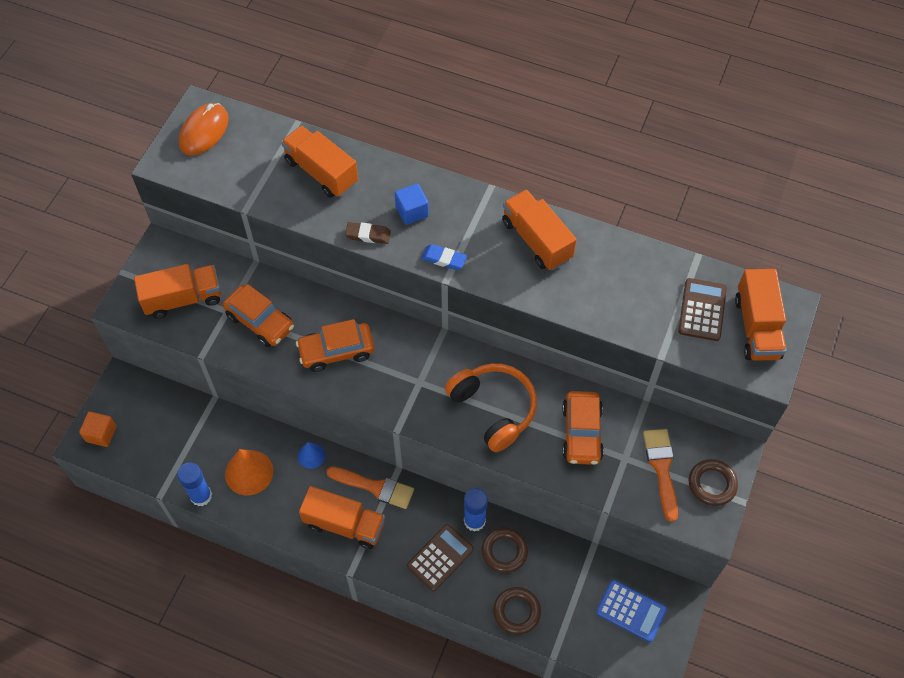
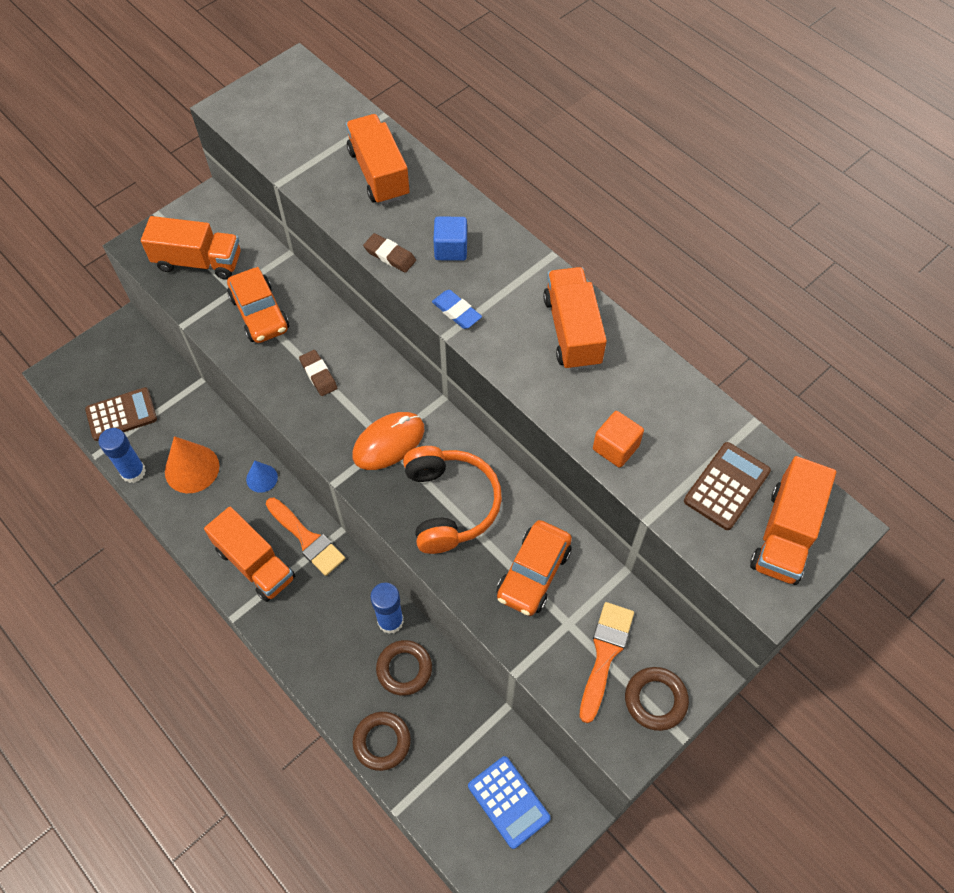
camera: 25 degrees right, 0 degrees up
orange cube [79,412,116,447] -> orange cube moved to [593,411,644,468]
orange mouse [179,103,228,156] -> orange mouse moved to [352,412,424,470]
orange car [296,319,374,372] -> brown eraser [299,350,337,396]
brown calculator [407,524,474,591] -> brown calculator moved to [85,387,157,441]

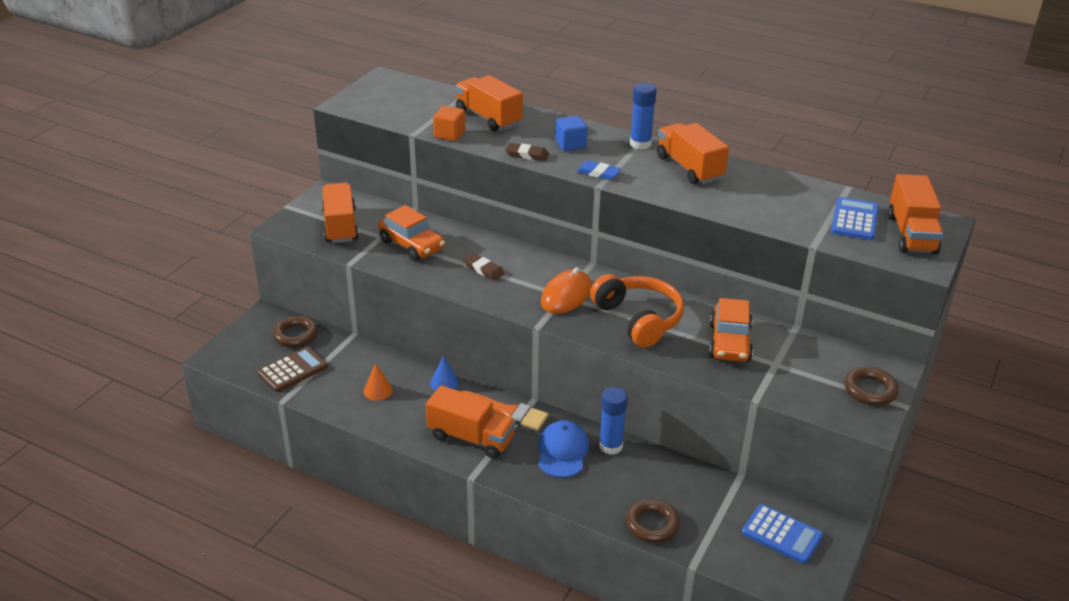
camera: 20 degrees left, 25 degrees down
blue glue stick [98,428,146,483] -> blue glue stick moved to [630,83,657,149]
orange truck [141,216,241,279] -> orange truck turned 90 degrees counterclockwise [322,183,359,243]
orange cone [165,436,219,493] -> orange cone [364,363,393,401], size x0.57
brown ring [376,640,432,696] -> brown ring moved to [273,316,318,347]
orange brush [579,602,634,723] -> none
orange cube [593,411,644,468] -> orange cube moved to [433,106,465,141]
brown calculator [684,442,771,530] -> blue calculator [831,197,879,240]
none -> blue cap [538,421,589,478]

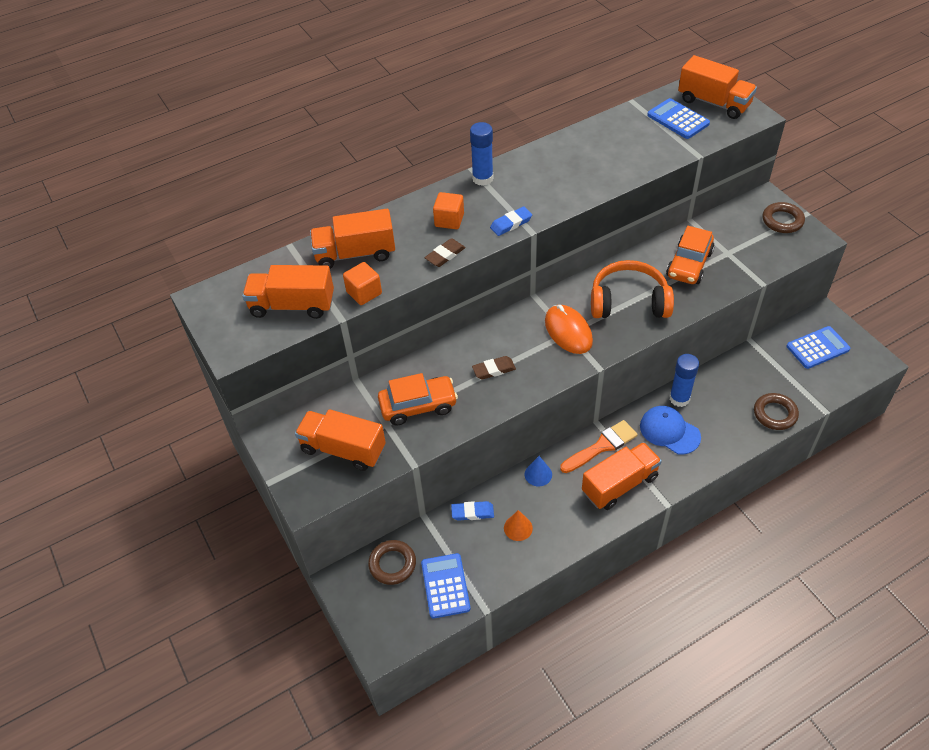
camera: 55 degrees left, 15 degrees up
brown calculator [258,347,327,392] -> blue calculator [421,553,471,618]
blue cube [555,116,587,151] -> orange cube [433,192,464,229]
orange truck [657,123,729,184] -> orange truck moved to [242,265,334,319]
orange car [709,298,753,362] -> orange car turned 75 degrees clockwise [666,226,714,284]
none -> blue eraser [451,501,494,521]

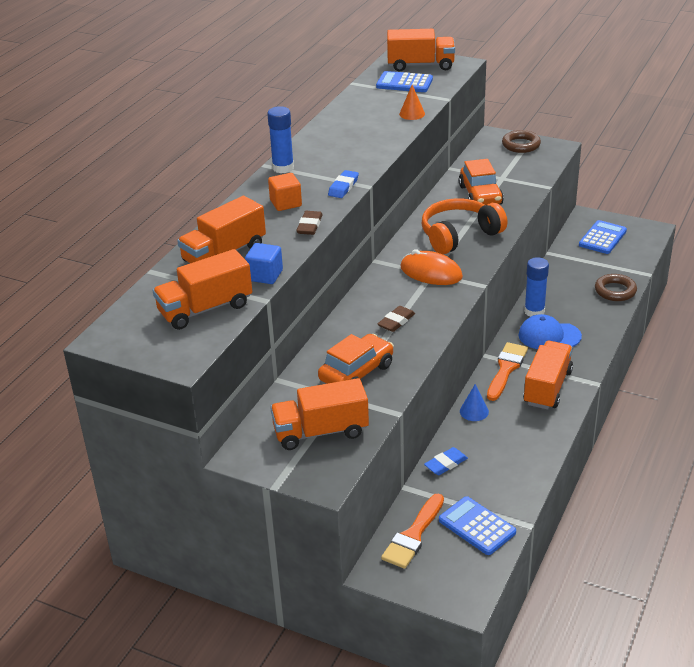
camera: 35 degrees left, 15 degrees down
orange cube [343,262,382,305] -> blue cube [245,243,283,284]
brown ring [368,540,416,585] -> orange brush [381,494,444,569]
orange cone [504,510,533,541] -> orange cone moved to [399,85,425,120]

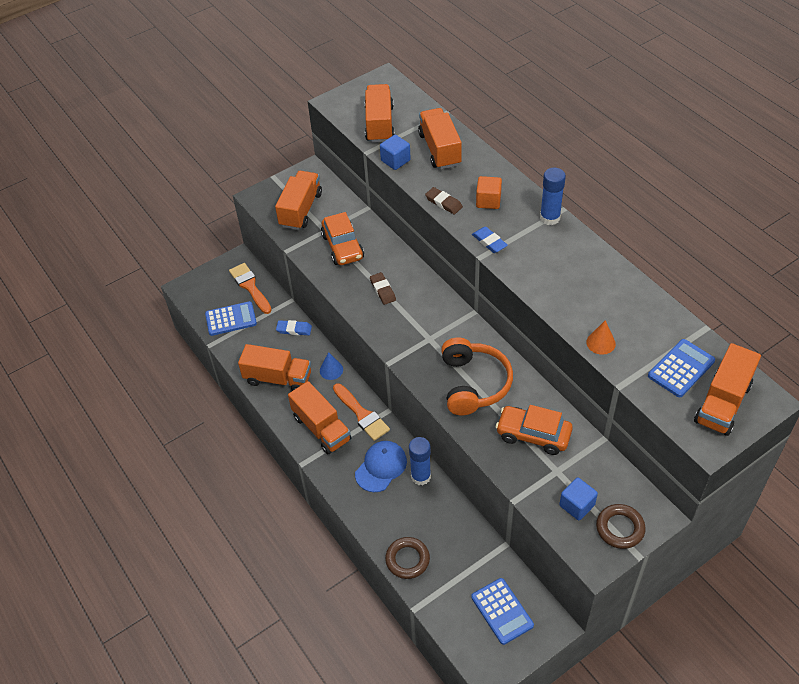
camera: 120 degrees right, 15 degrees up
orange mouse [400,249,463,285] -> none
blue eraser [424,447,468,475] -> blue eraser turned 75 degrees counterclockwise [276,320,312,335]
none -> orange truck [238,344,311,391]
none -> blue cube [559,478,598,521]

